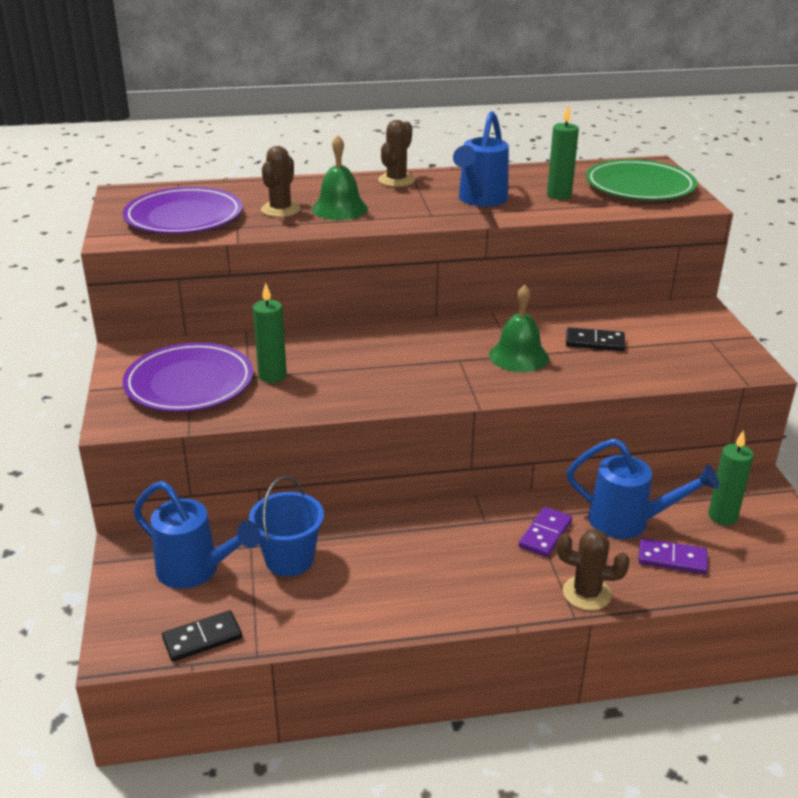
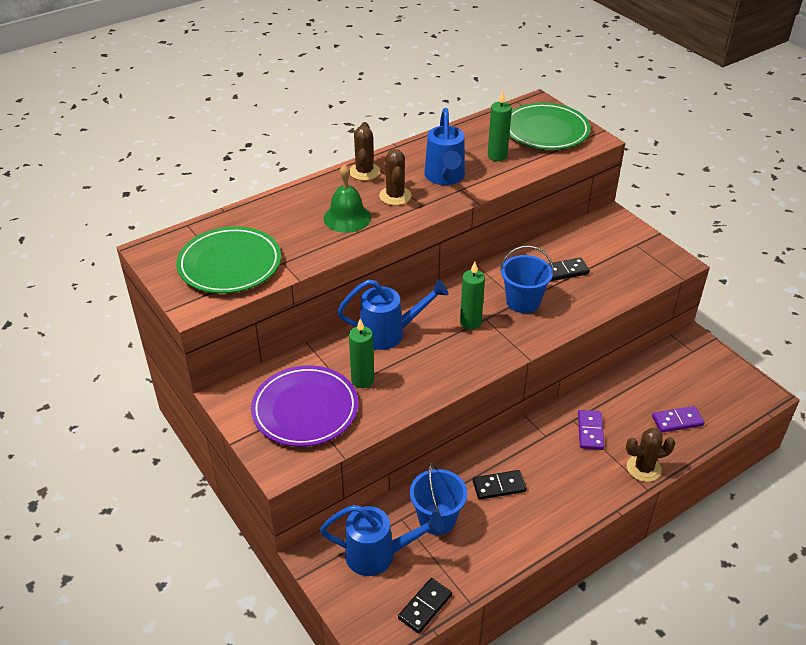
camera: 25 degrees left, 10 degrees up
purple plate [123,187,243,234] -> green plate [176,226,281,294]
brown cactus [261,146,301,217] -> brown cactus moved to [379,149,412,205]
green bell [489,285,549,372] -> blue bucket [500,245,554,313]
blue watering can [567,438,719,539] -> blue watering can moved to [337,279,449,350]
green candle [708,430,754,525] -> green candle moved to [460,262,485,330]
none -> black domino [473,470,527,500]

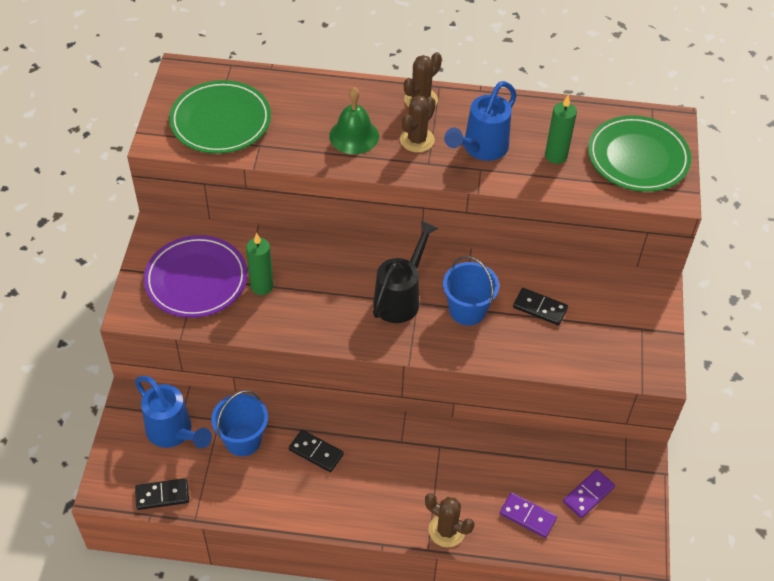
camera: 40 degrees right, 10 degrees up
blue watering can [337,279,449,350] -> none
green candle [460,262,485,330] -> black watering can [373,221,438,323]
purple domino [578,410,604,450] -> purple domino moved to [563,469,615,518]

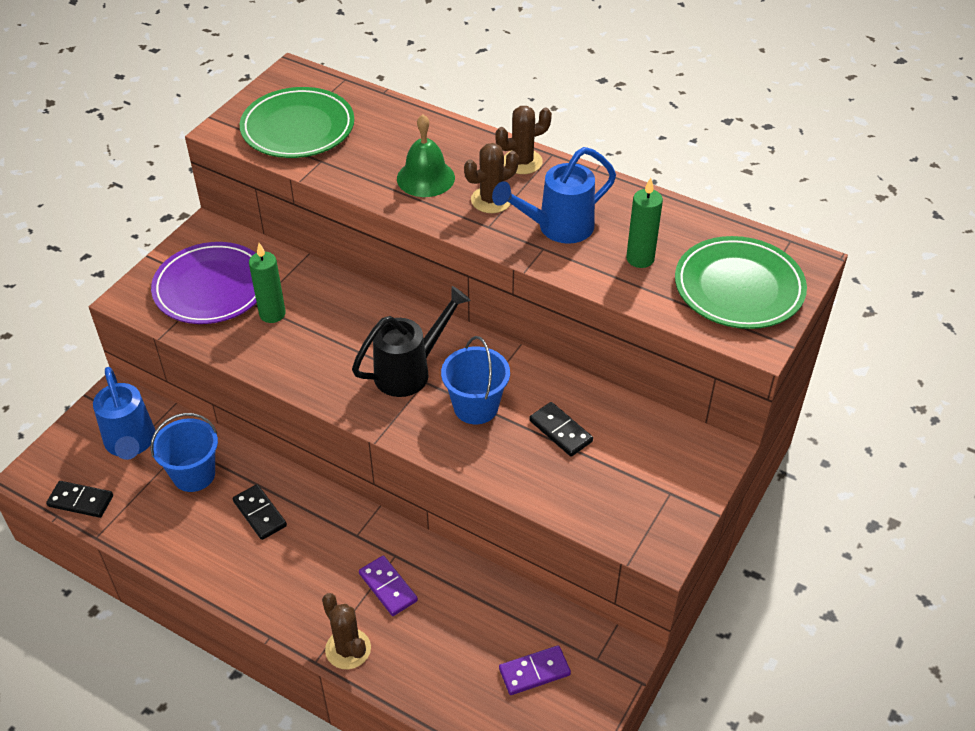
camera: 25 degrees right, 5 degrees down
purple domino [500,493,557,538] -> purple domino moved to [359,556,418,616]

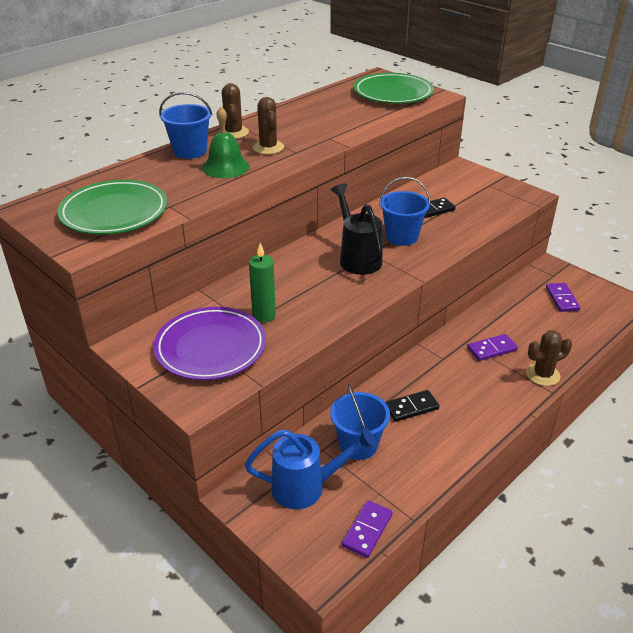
camera: 75 degrees left, 10 degrees down
black domino [46,481,113,518] -> purple domino [342,500,393,558]
blue watering can [492,147,616,244] -> none
green candle [626,178,663,268] -> none
none -> blue bucket [159,92,212,159]

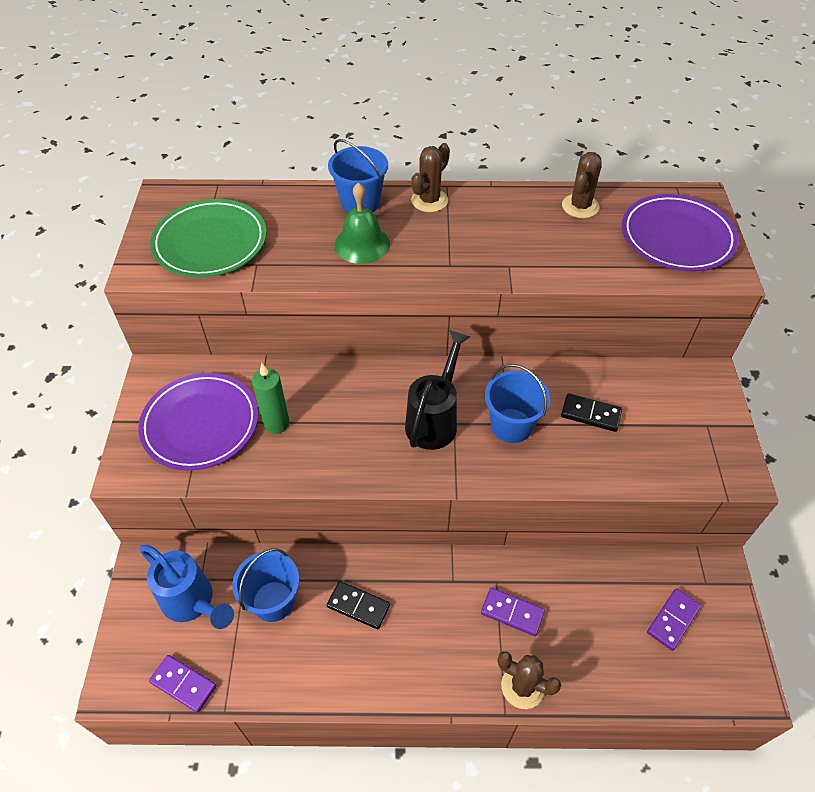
camera: 45 degrees right, 15 degrees up
brown cactus [253,97,284,154] -> brown cactus moved to [562,152,602,218]
purple domino [342,500,393,558] -> purple domino turned 45 degrees clockwise [149,655,216,713]
green plate [354,73,434,104] -> purple plate [622,194,739,271]

